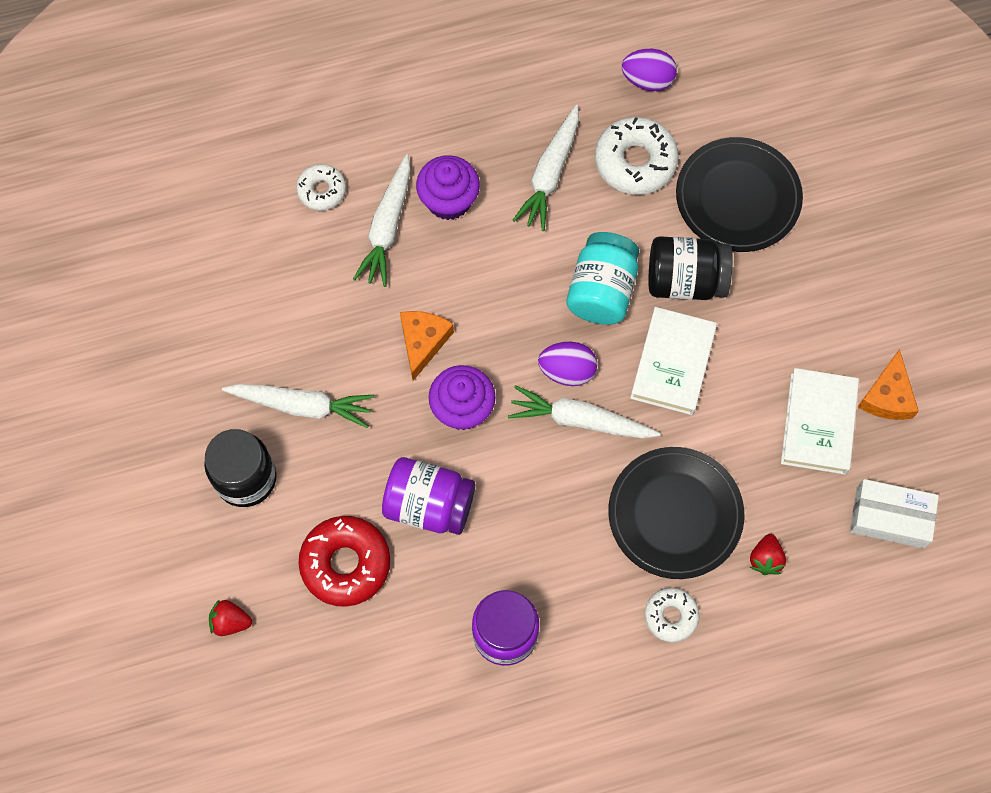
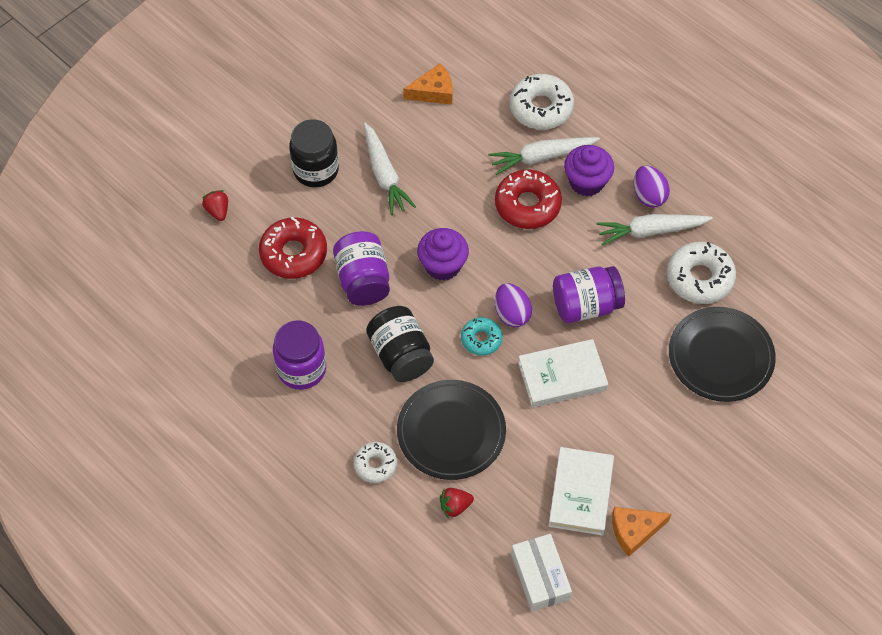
camera: 60 degrees right, 10 degrees down
white donut [296,164,346,211] -> white donut [510,74,574,130], size x1.69
orange cheese [400,311,454,381] -> orange cheese moved to [403,63,453,105]
white carrot [508,385,661,438] -> turquoise donut [461,317,502,356]
turquoise jar [567,232,639,325] -> purple jar [553,266,625,323]
purple egg [622,49,677,91] -> purple egg moved to [634,166,670,208]
black jar [648,236,733,300] -> black jar moved to [366,306,434,382]
white book [781,368,859,475] -> white book turned 60 degrees counterclockwise [548,447,614,535]
none -> red donut [495,170,562,229]

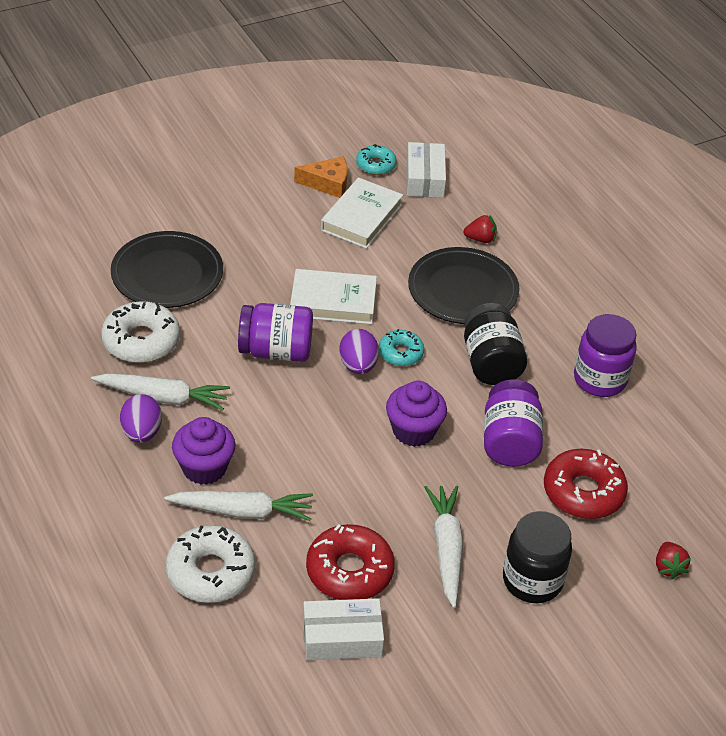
camera: 165 degrees left, 15 degrees down
white donut [354,442,397,483] -> none
orange cheese [403,63,453,105] -> white box [303,598,384,660]
red donut [495,170,562,229] -> red donut moved to [306,524,395,600]
none -> turquoise donut [356,144,396,175]

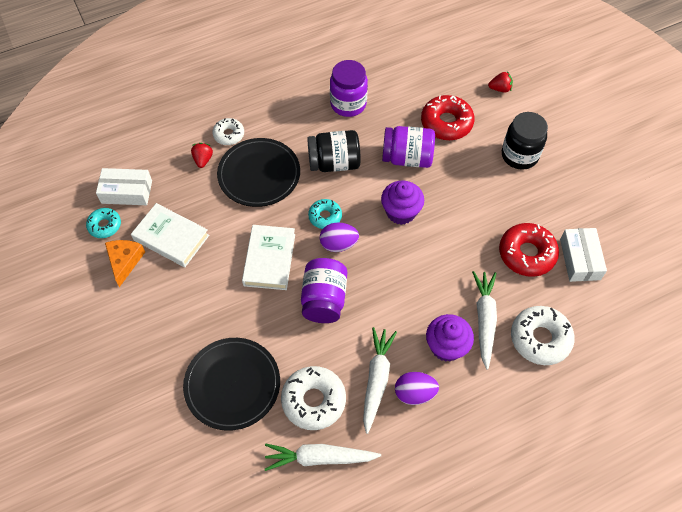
camera: 85 degrees left, 15 degrees up
white carrot [424,485,463,608] -> white carrot moved to [265,444,381,471]
none -> white donut [212,118,244,145]

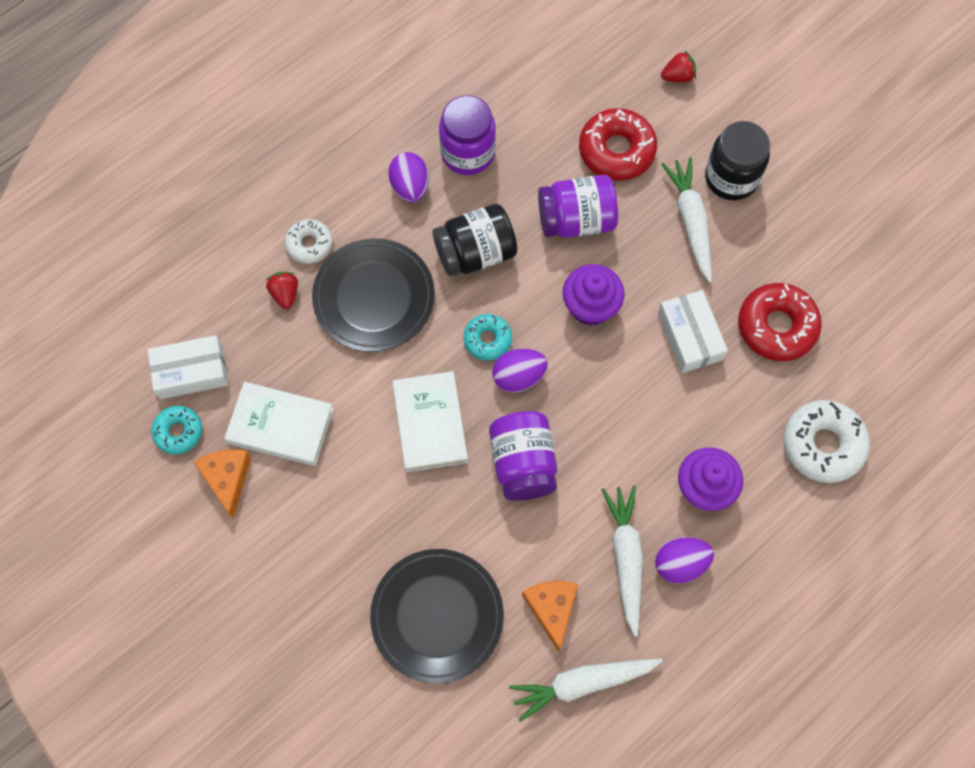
camera: 15 degrees left, 10 degrees up
white donut [281,366,346,430] -> orange cheese [522,581,578,652]
white carrot [472,271,497,370] -> white carrot moved to [661,157,712,283]
white box [560,228,607,282] -> white box moved to [658,290,728,373]
none -> purple egg [388,152,429,202]

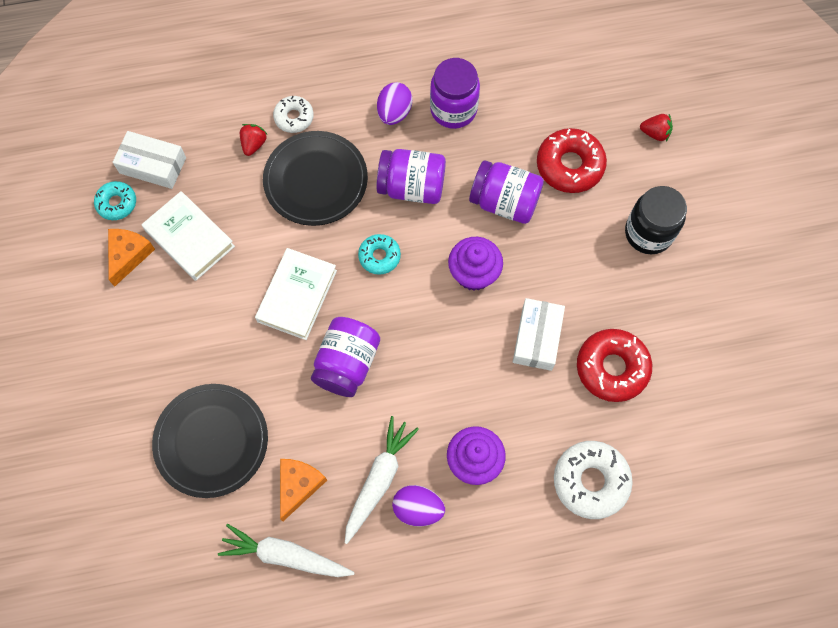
camera: 30 degrees right, 0 degrees up
black jar [432,204,518,276] -> purple jar [377,149,446,204]
purple egg [492,349,548,393] -> none
white carrot [661,157,712,283] -> none

